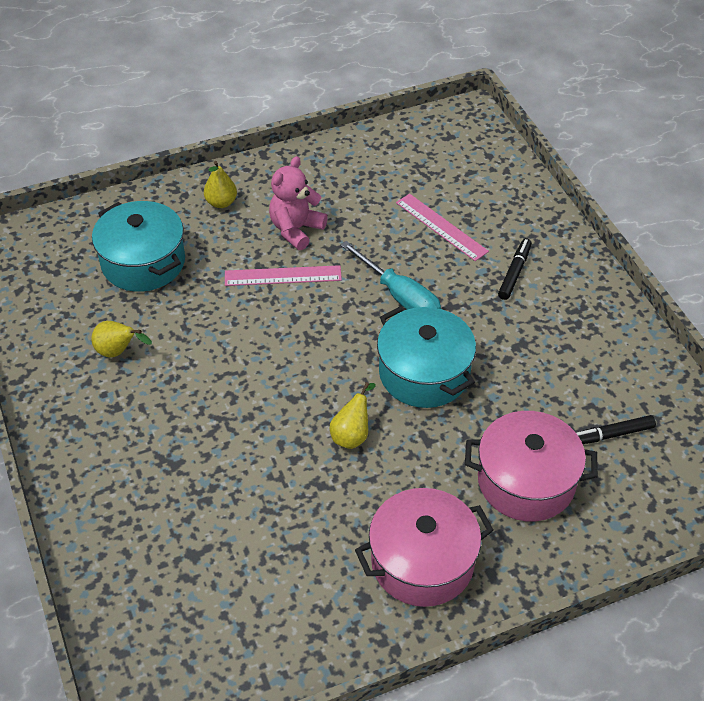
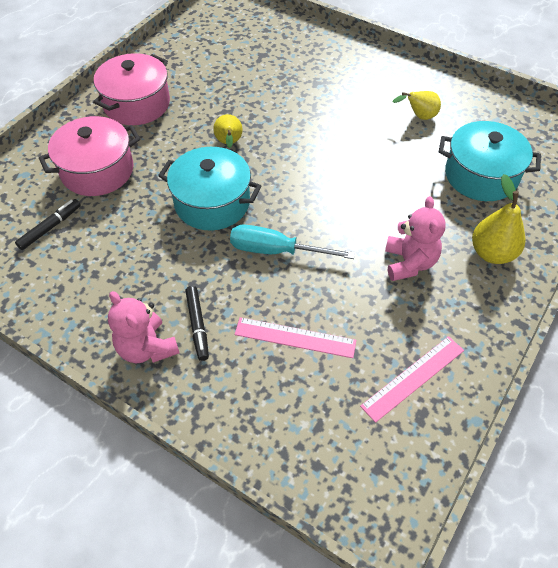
camera: 145 degrees right, 5 degrees up
yellow pear [204,161,237,208] -> yellow pear [472,174,525,264], size x1.51
pink ruler [225,265,342,286] -> pink ruler moved to [360,336,464,423]
none -> pink teddy bear [108,291,180,363]

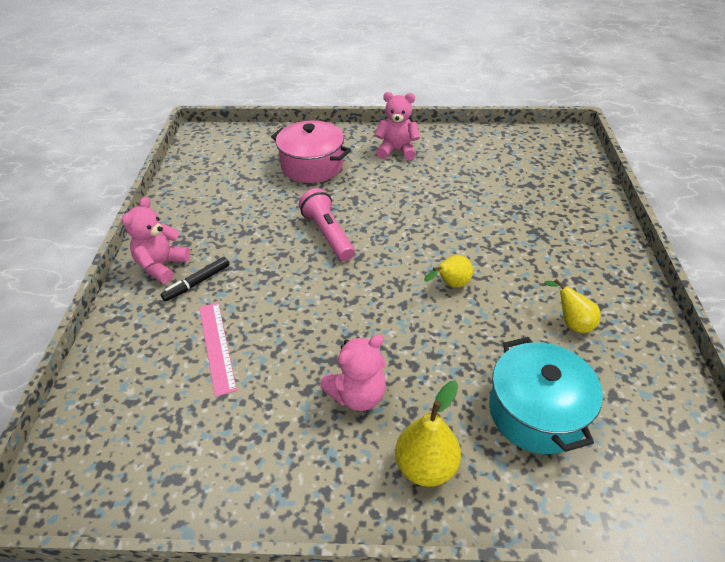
camera: 60 degrees right, 10 degrees down
black marker [15,199,81,250] -> none
pink pot [93,53,170,125] -> pink teddy bear [374,92,420,161]
turquoise pot [158,147,261,231] -> pink flashlight [299,188,355,261]
yellow pear [213,114,242,148] -> yellow pear moved to [424,255,473,288]
turquoise screwdriver [230,225,355,259] -> none
pink ruler [360,336,464,423] -> none

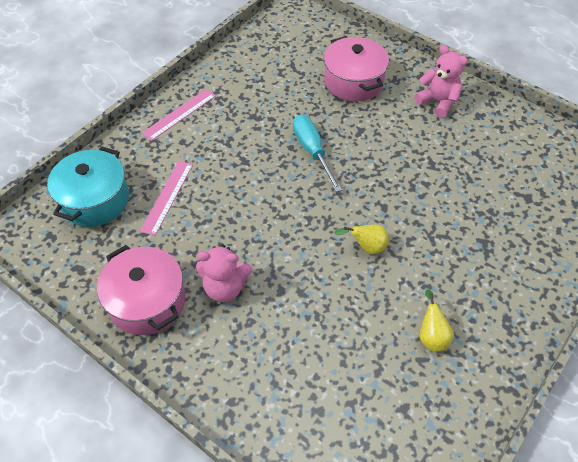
camera: 35 degrees right, 10 degrees up
pink teddy bear [122,197,190,284] -> pink ruler [142,89,216,141]
black marker [161,257,230,302] -> none
pink flashlight [299,188,355,261] -> turquoise screwdriver [293,115,342,192]
yellow pear [395,381,461,487] -> none
turquoise pot [489,337,603,454] -> turquoise pot moved to [47,146,129,227]
none -> pink pot [97,245,185,335]

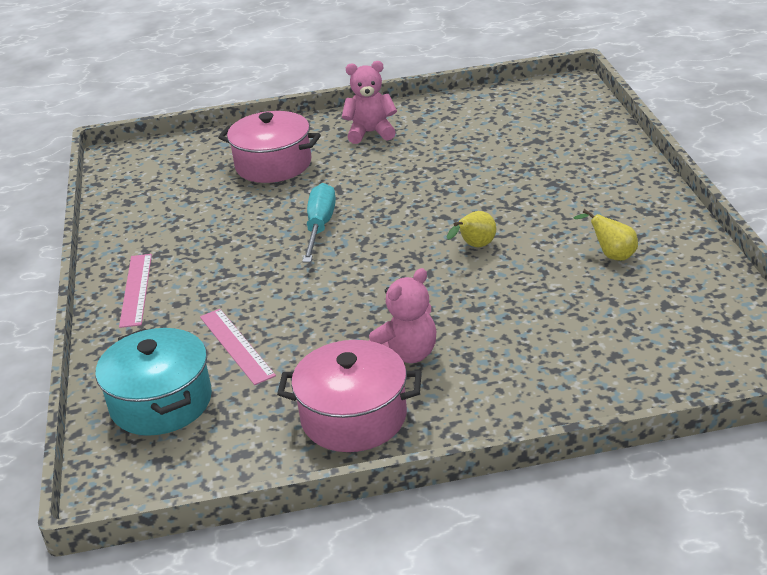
camera: 45 degrees left, 20 degrees down
turquoise screwdriver [293,115,342,192] -> turquoise screwdriver turned 75 degrees clockwise [302,183,336,262]

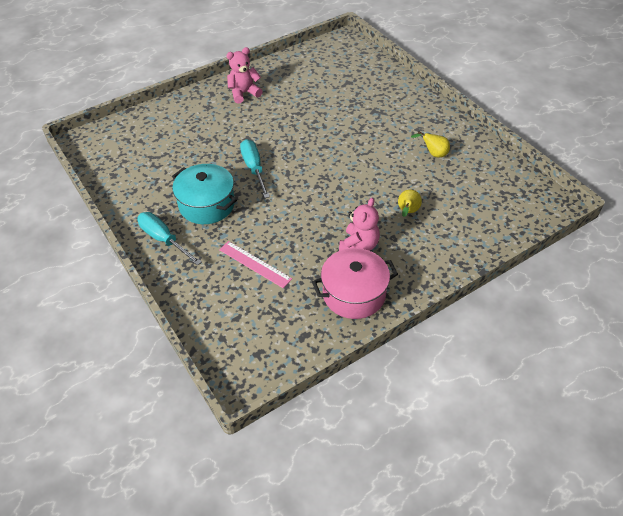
camera: 25 degrees left, 15 degrees up
turquoise pot [95,328,212,436] -> turquoise pot moved to [172,164,237,224]
pink ruler [119,254,152,328] -> turquoise screwdriver [137,212,202,266]
pink pot [218,111,321,183] -> none
yellow pear [447,211,496,247] -> yellow pear moved to [398,189,422,217]

